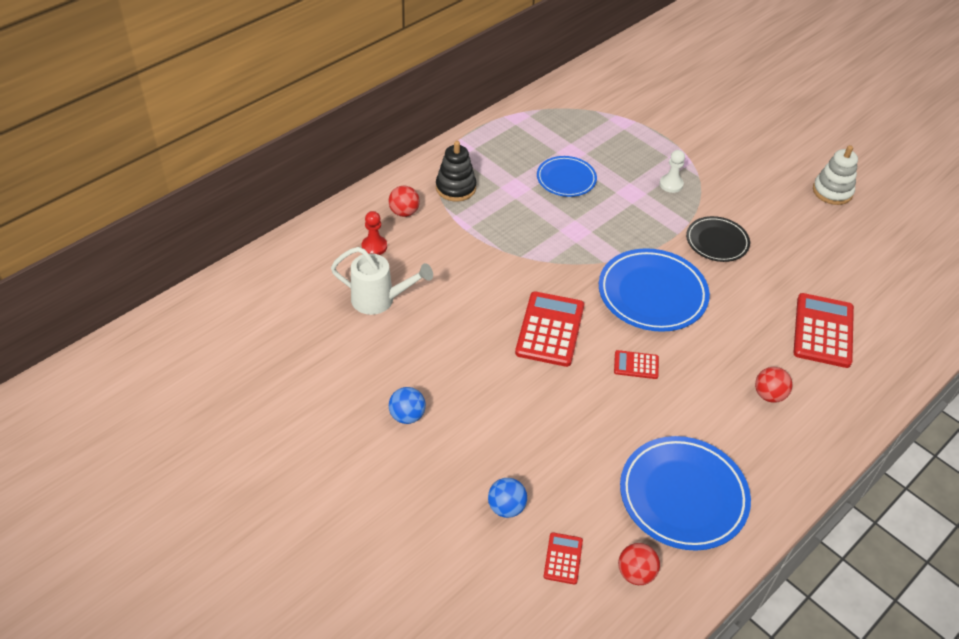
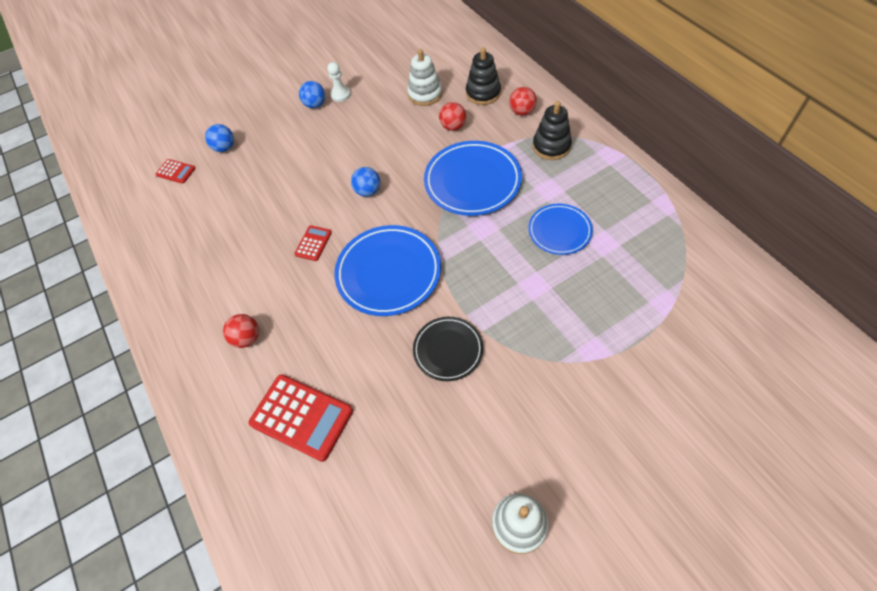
camera: 110 degrees right, 10 degrees up
white watering can [331,247,433,315] -> white stacking toy [407,49,442,106]
red pawn [362,211,387,255] -> black stacking toy [466,47,501,105]
red calculator [515,291,584,367] -> blue ball [351,167,380,197]
red ball [618,543,660,585] -> red ball moved to [439,102,466,131]
blue plate [620,436,751,551] -> blue plate moved to [424,141,522,216]
white pawn [659,150,685,193] -> white pawn moved to [327,62,351,102]

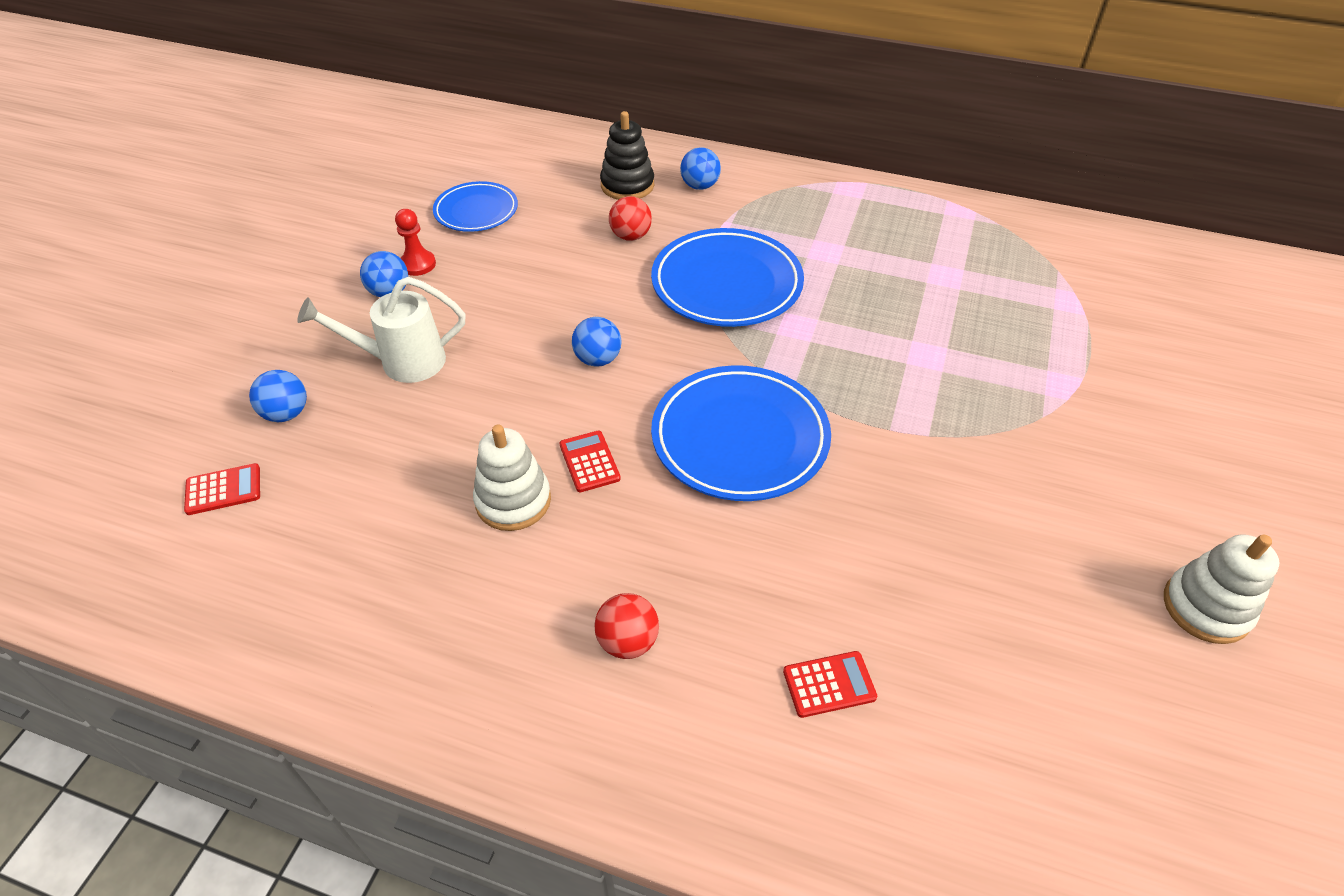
camera: 45 degrees left, 10 degrees down
red calculator [249,374,353,462] -> red calculator [783,651,877,718], size x0.51
white pawn [327,62,351,102] -> red pawn [395,209,436,276]
white stacking toy [407,49,442,106] -> white stacking toy moved to [473,425,551,531]
black plate [413,317,483,381] -> none
red ball [509,87,537,115] -> blue ball [680,147,721,190]
blue plate [528,204,593,255] -> blue plate moved to [433,181,518,232]
black stacking toy [533,101,572,160] -> none
none -> white watering can [297,277,465,383]

